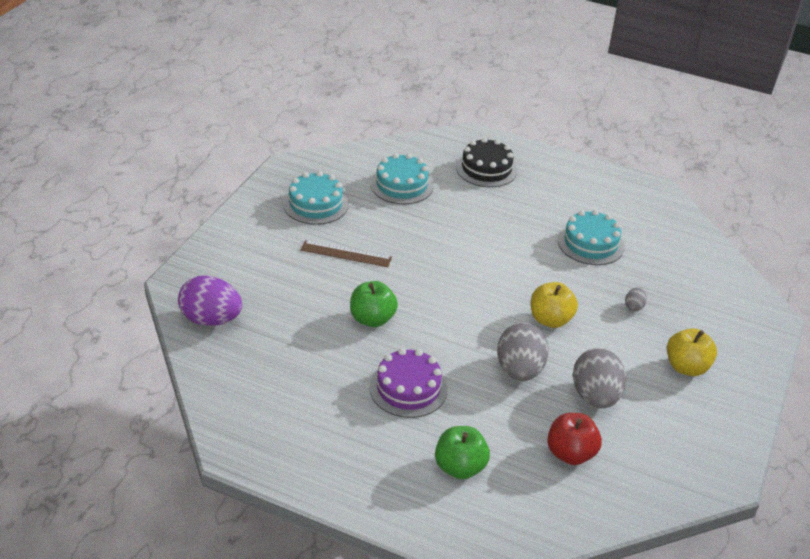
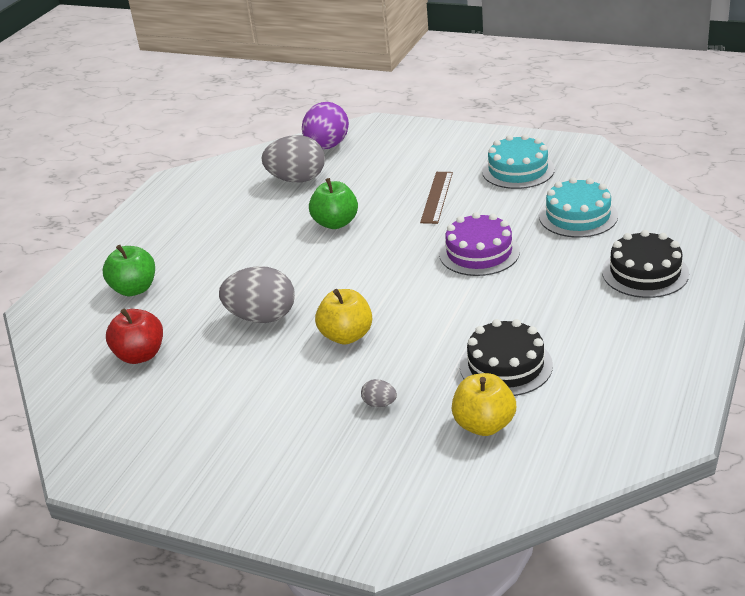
camera: 95 degrees right, 5 degrees down
purple cake [369,348,448,418] -> purple cake moved to [439,212,520,276]
turquoise cake [558,210,624,265] -> black cake [460,319,553,396]
grey egg [573,348,626,408] -> grey egg moved to [262,135,325,182]
yellow apple [667,328,717,376] -> yellow apple moved to [452,373,516,436]

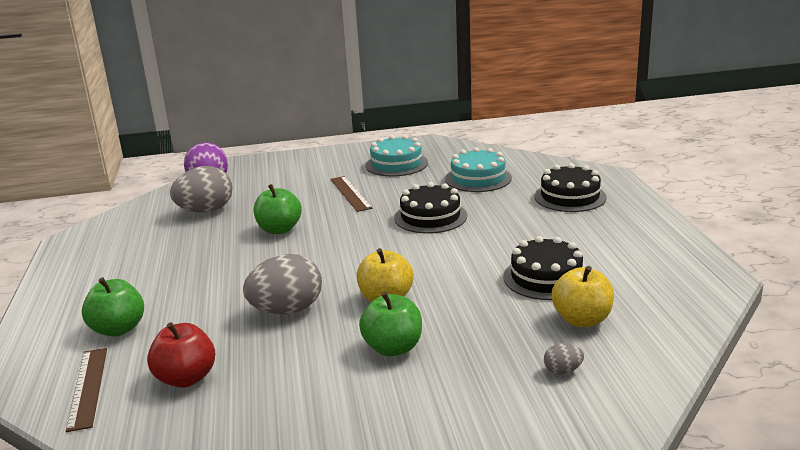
camera: 35 degrees left, 10 degrees down
grey egg [361,379,397,407] -> grey egg moved to [544,343,584,374]
purple cake [439,212,520,276] -> black cake [394,182,467,234]
none -> brown ruler [66,348,107,432]
none -> green apple [359,292,422,356]

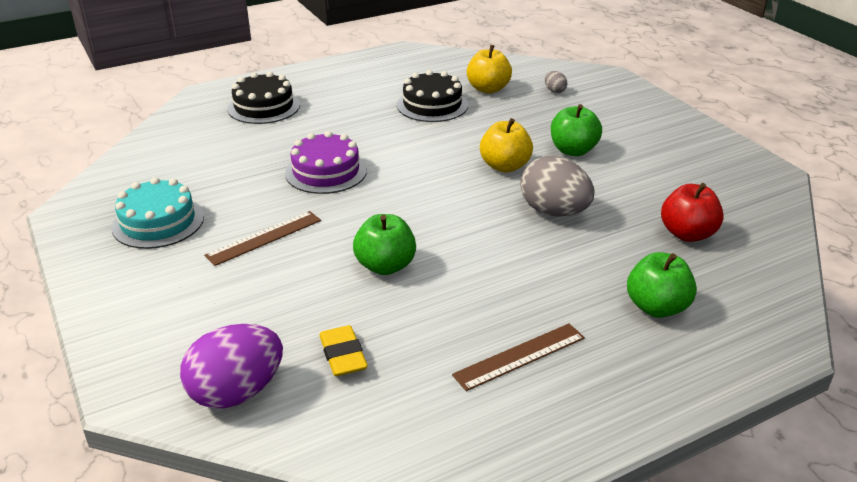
camera: 110 degrees left, 10 degrees up
brown ruler [66,348,107,432] -> brown ruler moved to [452,323,585,391]
grey egg [170,166,233,213] -> yellow eraser [319,325,368,376]
black cake [394,182,467,234] -> purple cake [285,131,367,194]
turquoise cake [445,147,512,192] -> none

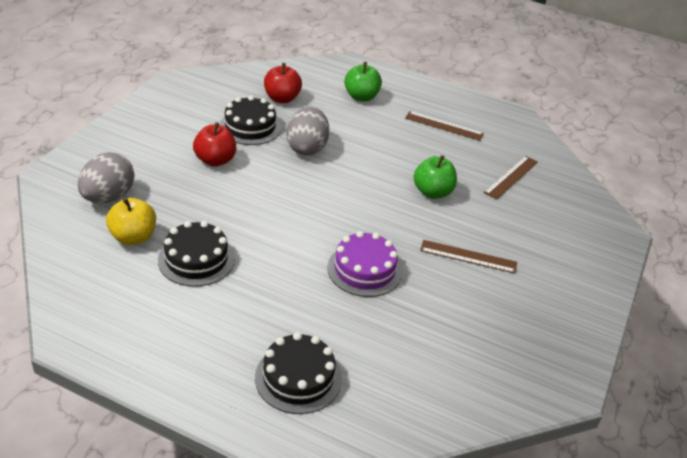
camera: 130 degrees left, 5 degrees up
turquoise cake [111,177,204,249] -> none
purple egg [180,324,283,408] -> none
yellow eraser [319,325,368,376] -> brown ruler [484,156,538,200]
yellow apple [480,118,533,172] -> none
grey egg [545,71,568,93] -> grey egg [78,152,135,203], size x2.27
green apple [551,104,602,156] -> red apple [193,122,236,167]
none -> black cake [219,95,281,145]

